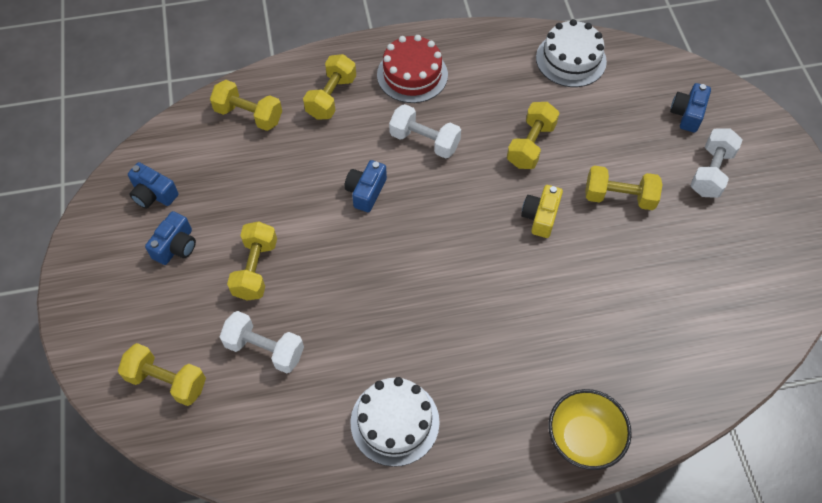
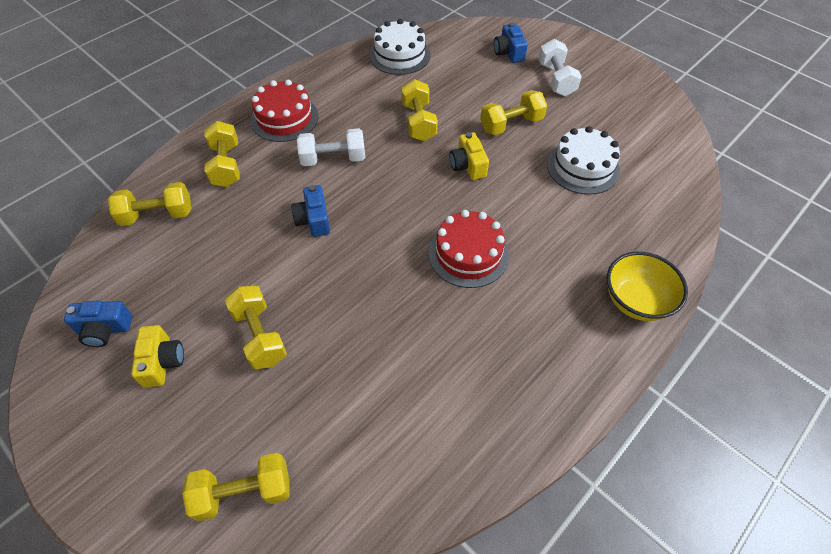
camera: 35 degrees left, 5 degrees down
blue camera [145,211,196,265] -> yellow camera [131,325,184,388]
white dumbbell [220,311,304,373] -> none
white cake [351,377,440,467] -> white cake moved to [547,126,620,195]
none -> red cake [429,210,509,288]

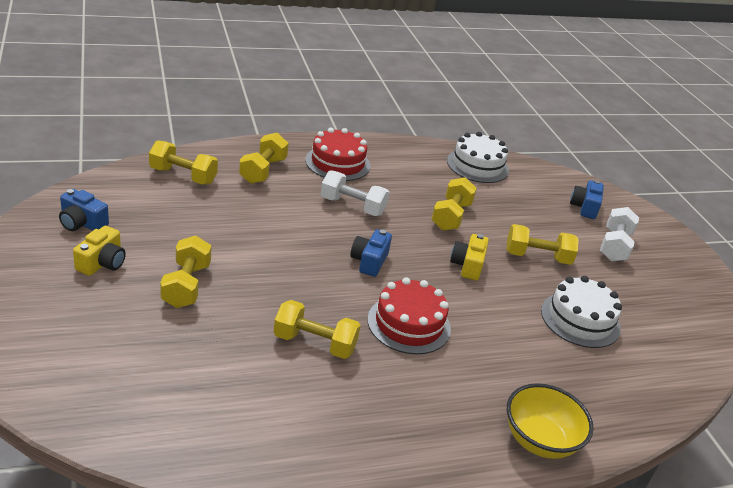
camera: 25 degrees right, 20 degrees down
yellow dumbbell [182,453,290,522] -> yellow dumbbell moved to [274,300,361,359]
blue camera [291,185,330,237] -> blue camera moved to [351,229,392,277]

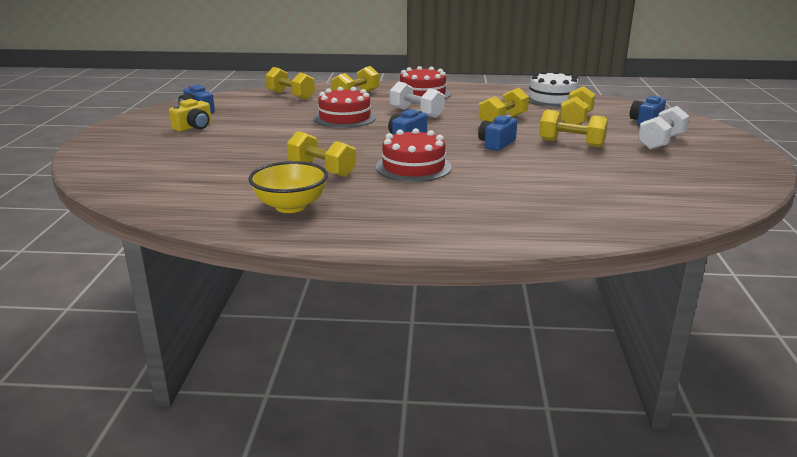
camera: 25 degrees right, 10 degrees down
yellow dumbbell [160,235,212,308] -> yellow dumbbell moved to [560,86,595,125]
yellow camera [450,234,489,281] -> blue camera [478,115,517,151]
yellow bowl [507,383,593,459] -> yellow bowl moved to [248,161,328,213]
white cake [541,276,622,348] -> none
none -> red cake [314,87,376,128]

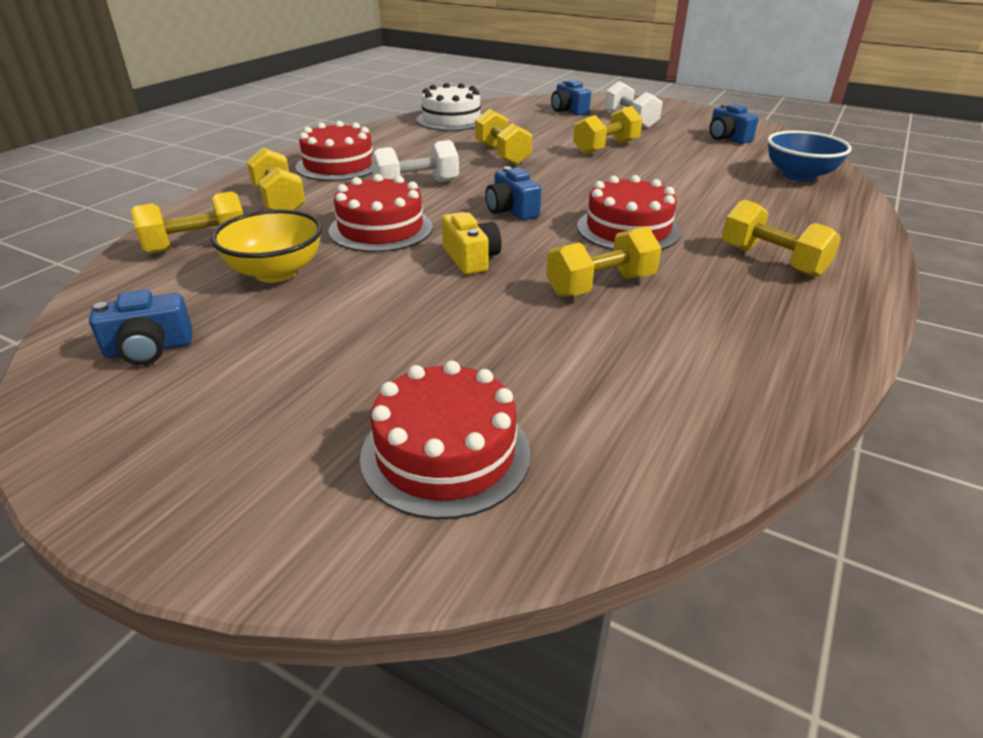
camera: 65 degrees left, 10 degrees up
yellow camera [169,99,212,131] -> yellow camera moved to [442,212,502,275]
yellow bowl [248,161,328,213] -> yellow bowl moved to [211,209,322,283]
blue camera [478,115,517,151] -> blue camera moved to [709,104,759,144]
yellow dumbbell [560,86,595,125] -> yellow dumbbell moved to [722,200,841,277]
none -> red cake [360,361,531,520]
none -> blue bowl [767,131,852,182]

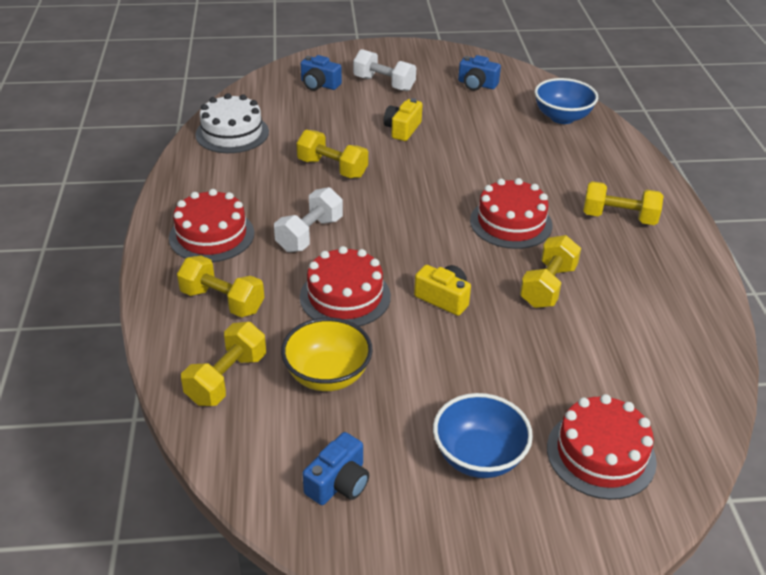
camera: 35 degrees left, 5 degrees up
blue camera [485,166,541,220] -> none
yellow dumbbell [573,106,643,155] -> yellow camera [384,98,423,141]
none -> blue bowl [433,393,533,478]

